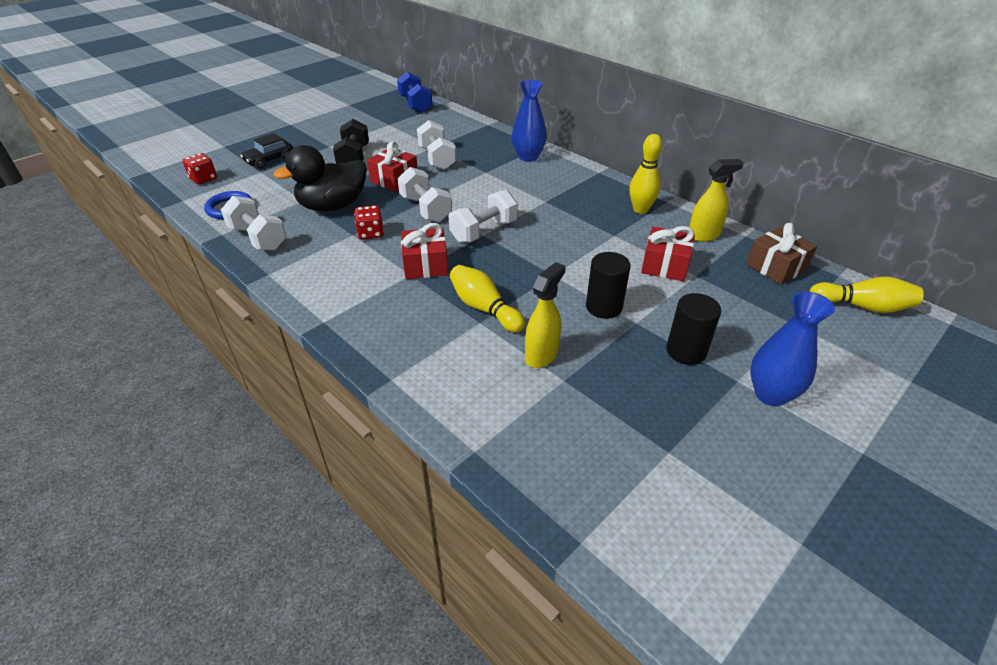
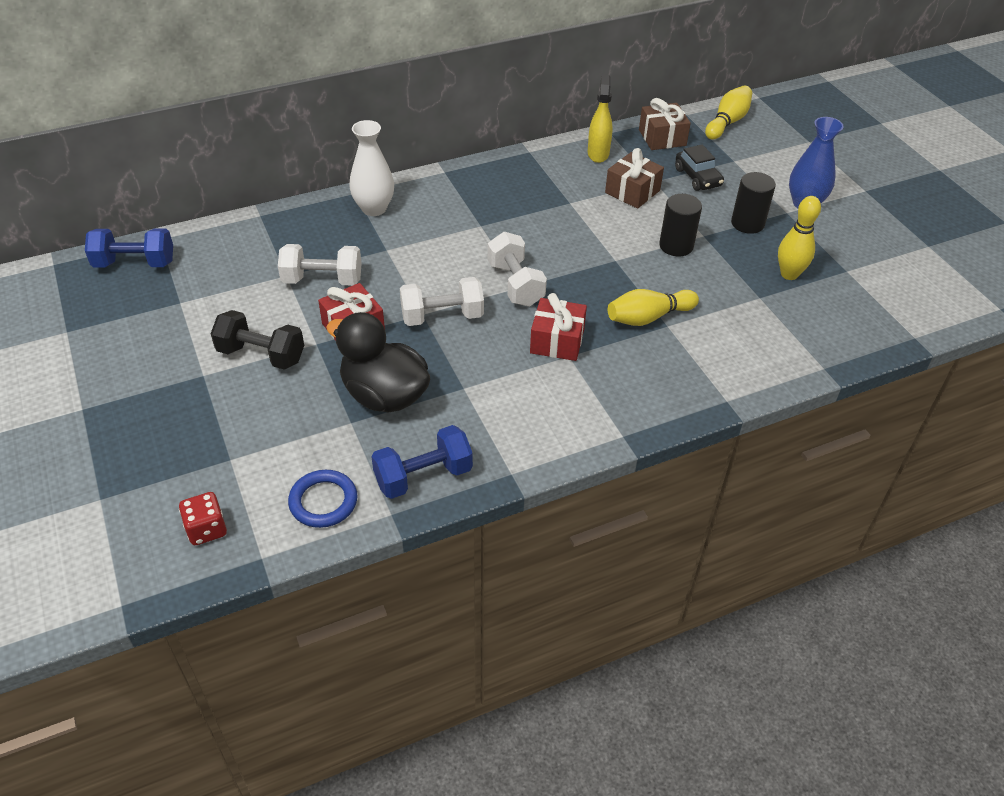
camera: 70 degrees left, 5 degrees up
white dumbbell [221,196,286,251] -> blue dumbbell [371,425,473,499]
black car [240,133,293,169] -> black car moved to [675,145,724,191]
black duck [273,145,367,211] -> black duck turned 135 degrees clockwise [326,312,430,413]
red dice [354,205,384,240] -> none
blue vase [512,80,547,162] -> white vase [349,120,394,216]
yellow spray bottle [525,262,565,368] -> none
yellow bowling pin [630,134,662,214] -> yellow bowling pin moved to [778,196,821,280]
red gift [641,226,695,281] -> brown gift [605,148,664,209]

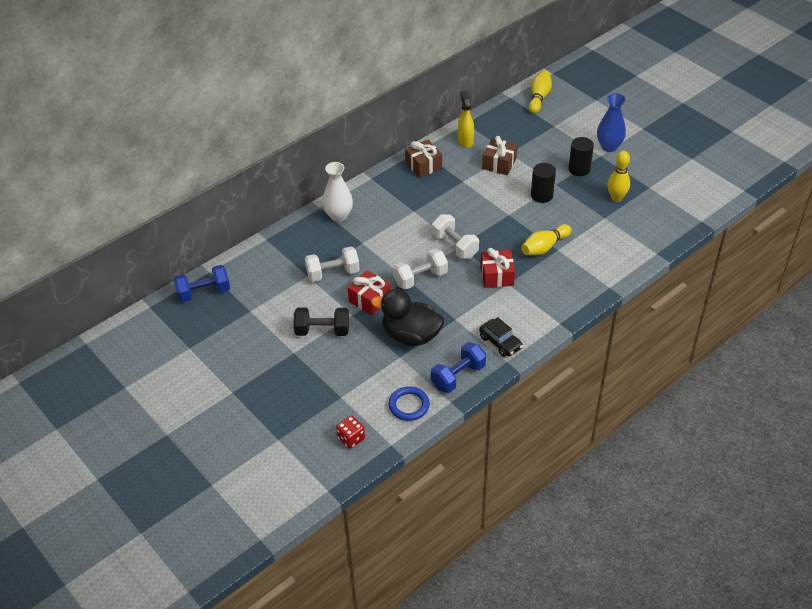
camera: 15 degrees left, 0 degrees up
brown gift [639,98,691,150] -> brown gift moved to [405,140,442,178]
black car [675,145,724,191] -> black car moved to [479,317,523,357]

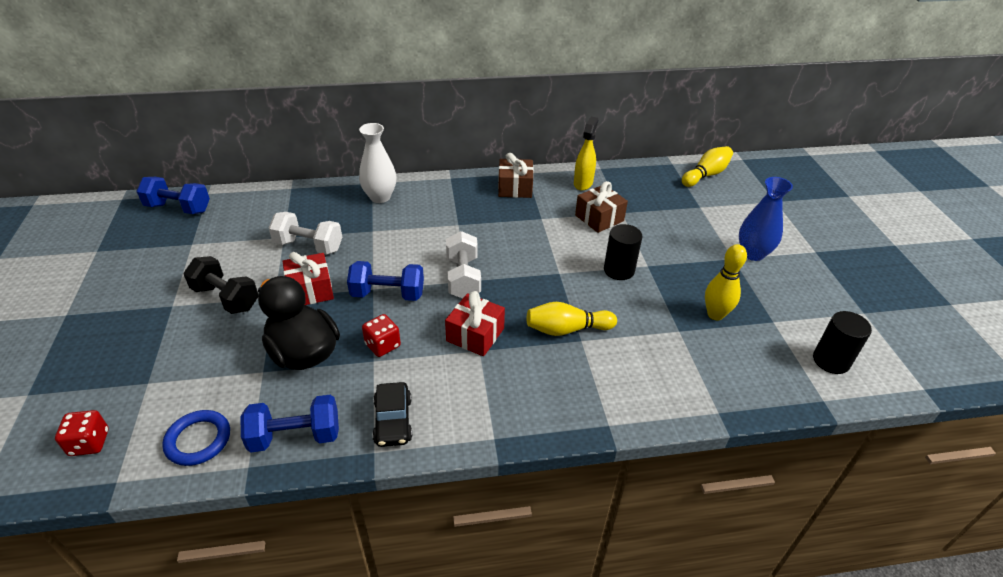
camera: 30 degrees right, 5 degrees down
white dumbbell [393,249,448,290] -> blue dumbbell [347,261,424,301]
black cylinder [568,137,594,176] -> black cylinder moved to [813,311,872,374]
none -> red dice [362,314,401,357]

